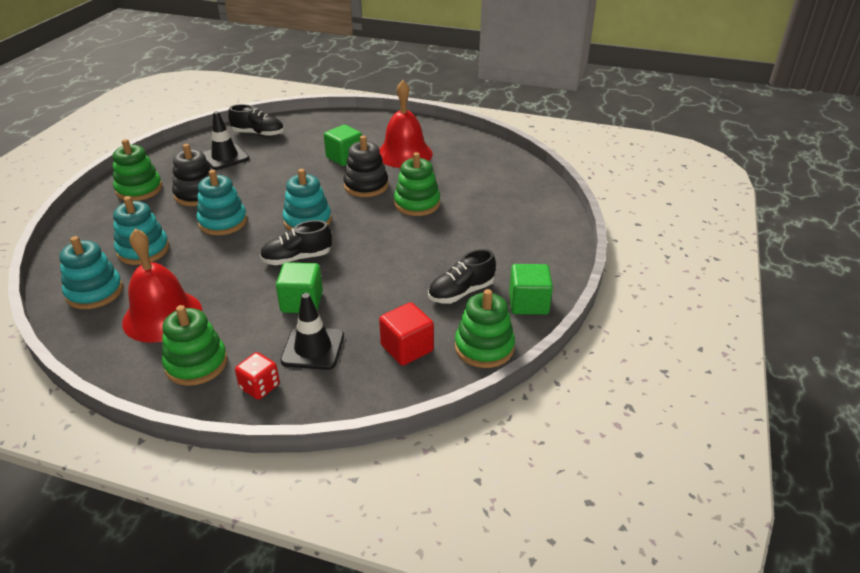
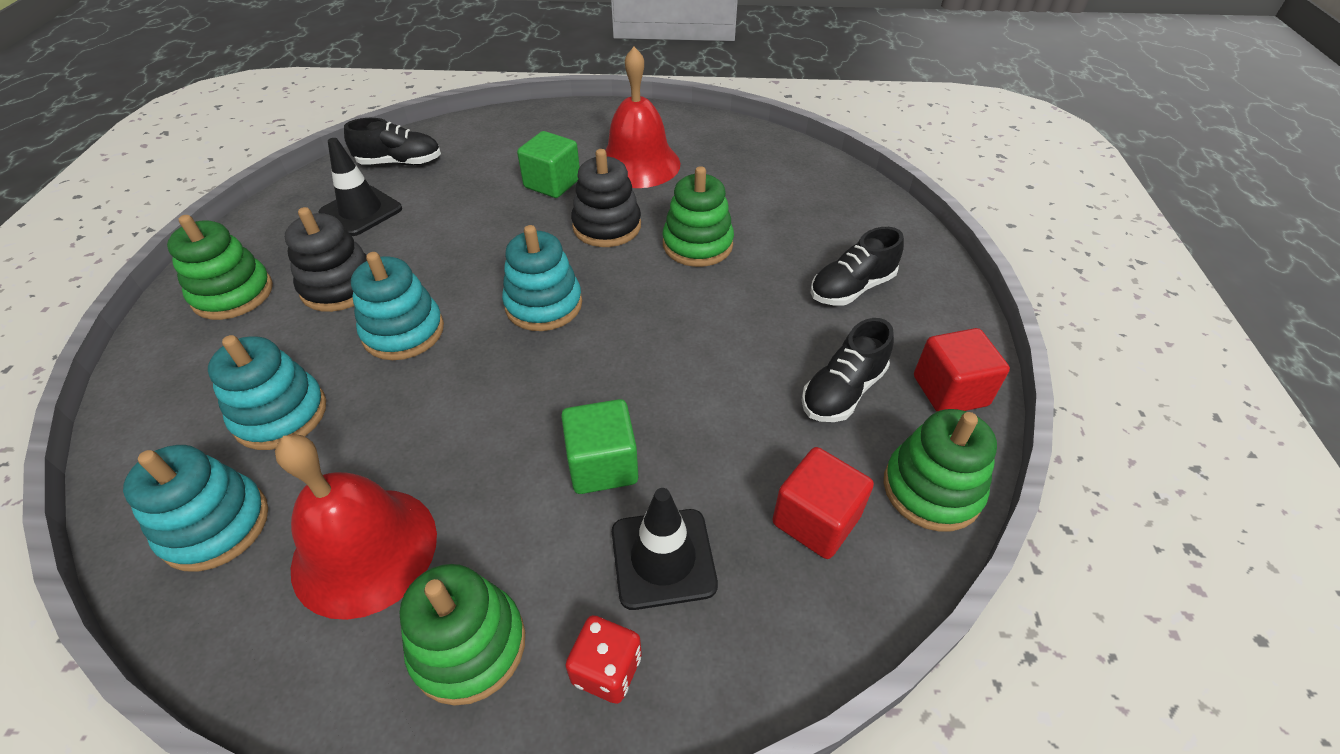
camera: 15 degrees left, 10 degrees up
black shoe [260,220,332,265] -> black shoe moved to [810,227,904,305]
green cube [509,264,553,315] -> red cube [914,328,1010,412]

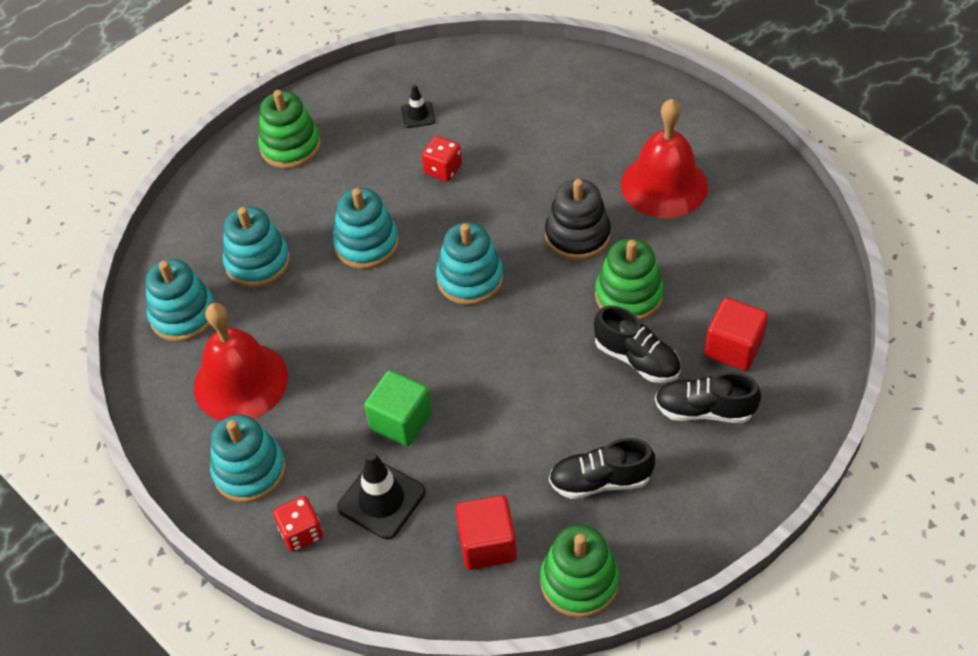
camera: 45 degrees right, 5 degrees up
black stacking toy [285,207,367,312] -> none
black traffic cone [319,138,402,236] -> black traffic cone [401,85,435,128], size x0.57
black shoe [344,118,441,166] -> black shoe moved to [594,306,681,383]
green stacking toy [400,564,525,706] -> turquoise stacking toy [210,415,286,503]
green cube [517,131,580,198] -> none
red cube [914,328,1010,412] -> red cube moved to [704,298,768,371]
none -> red dice [422,136,462,181]

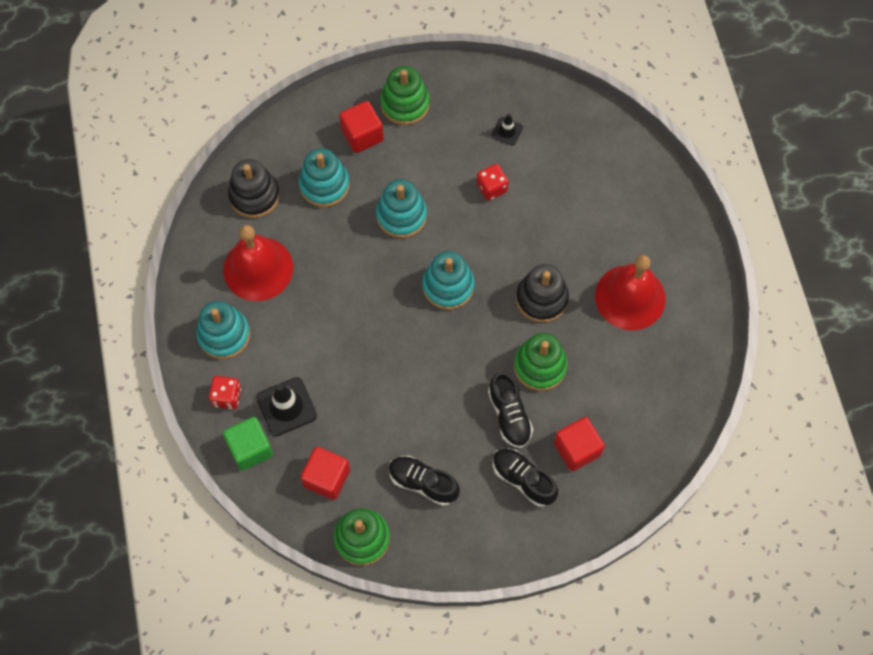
camera: 30 degrees right, 15 degrees up
turquoise stacking toy [146,259,215,342] -> black stacking toy [228,159,280,218]
green cube [364,370,432,446] -> green cube moved to [223,417,273,471]
none -> red cube [339,101,384,153]

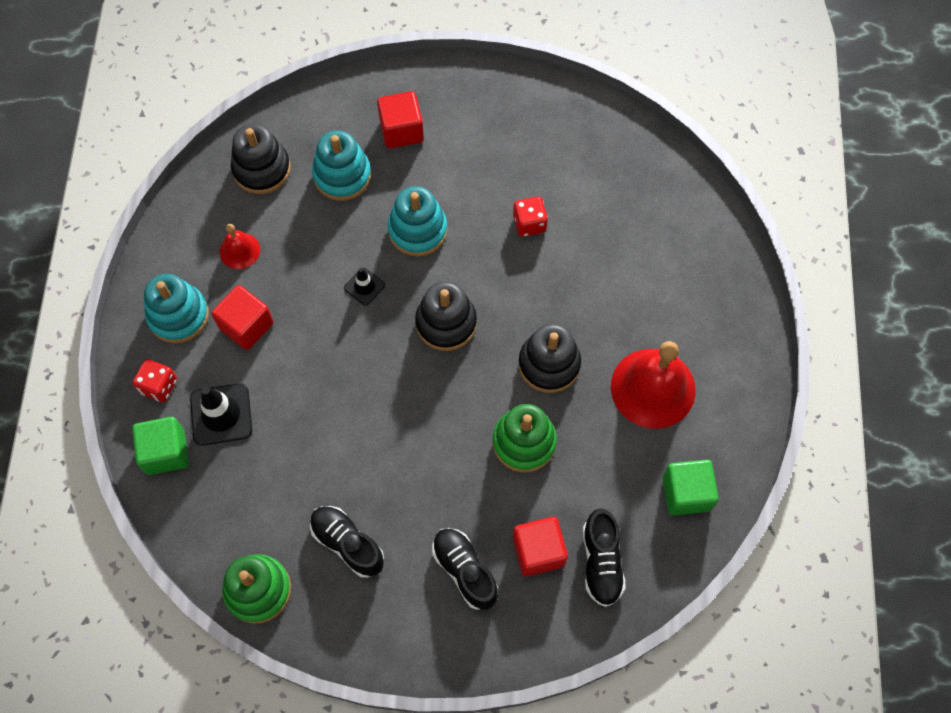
camera: 15 degrees right, 0 degrees up
red bell [223,225,293,301] -> red bell [220,224,260,269], size x0.50
red cube [300,447,350,500] -> red cube moved to [211,285,274,350]
green stacking toy [380,66,430,125] -> none
turquoise stacking toy [423,251,475,310] -> black stacking toy [415,281,477,351]
black shoe [488,372,533,448] -> black shoe moved to [583,508,626,607]
black traffic cone [491,114,523,146] -> black traffic cone moved to [344,268,385,306]
none -> green cube [663,460,719,515]

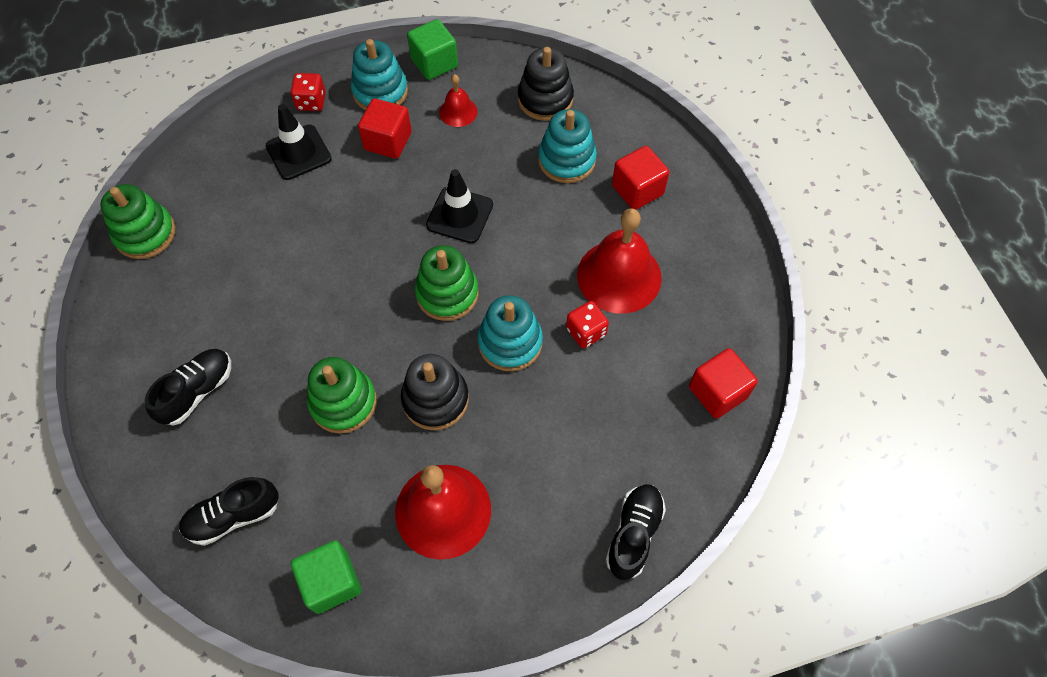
camera: 70 degrees right, 5 degrees down
green cube [132,417,189,475] -> green cube moved to [407,19,458,80]
black shoe [310,506,384,578] -> black shoe moved to [606,484,666,580]
black traffic cone [344,268,385,306] -> black traffic cone [426,169,493,243], size x1.77
turquoise stacking toy [388,186,448,257] -> turquoise stacking toy moved to [478,295,543,371]
black stacking toy [415,281,477,351] -> green stacking toy [415,245,479,321]
red cube [513,517,568,576] -> red cube moved to [689,348,758,419]
none -> red bell [577,208,662,314]

